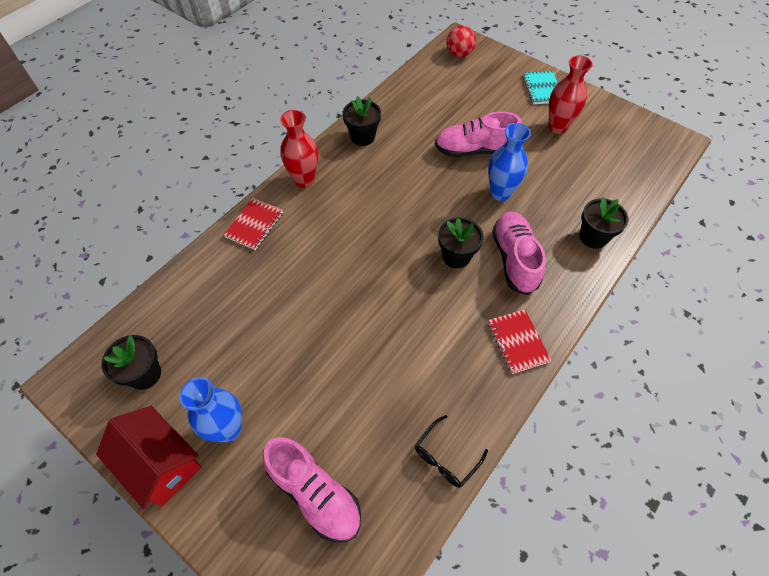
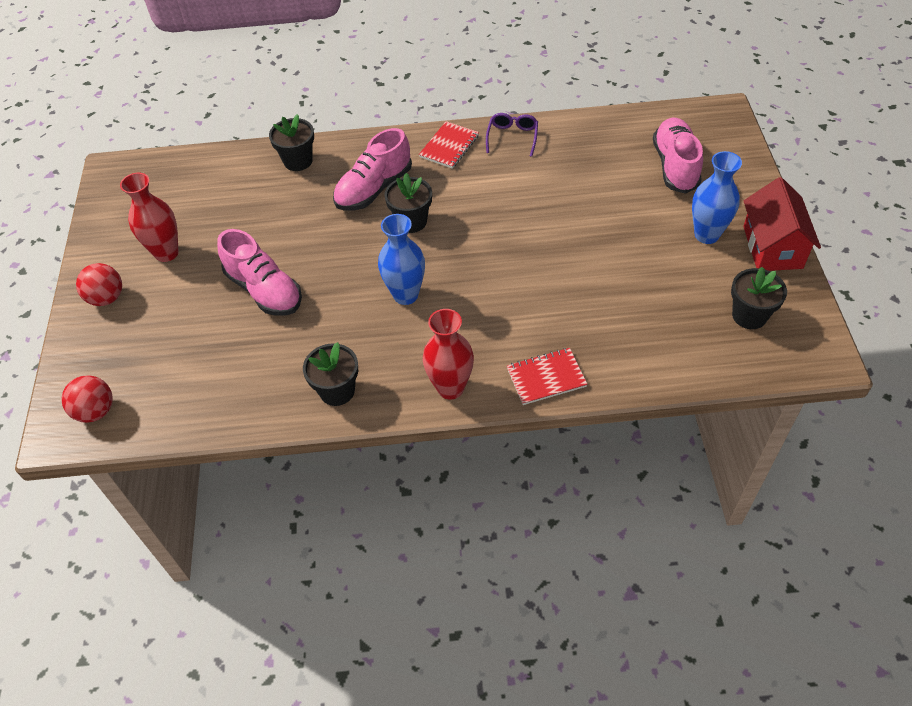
camera: 130 degrees left, 5 degrees down
black glasses [415,415,488,488] -> none
blue vase [488,123,531,201] -> blue vase moved to [378,214,425,305]
turquoise notebook [523,71,558,104] -> red ball [76,263,122,306]
none -> purple glasses [486,113,538,157]

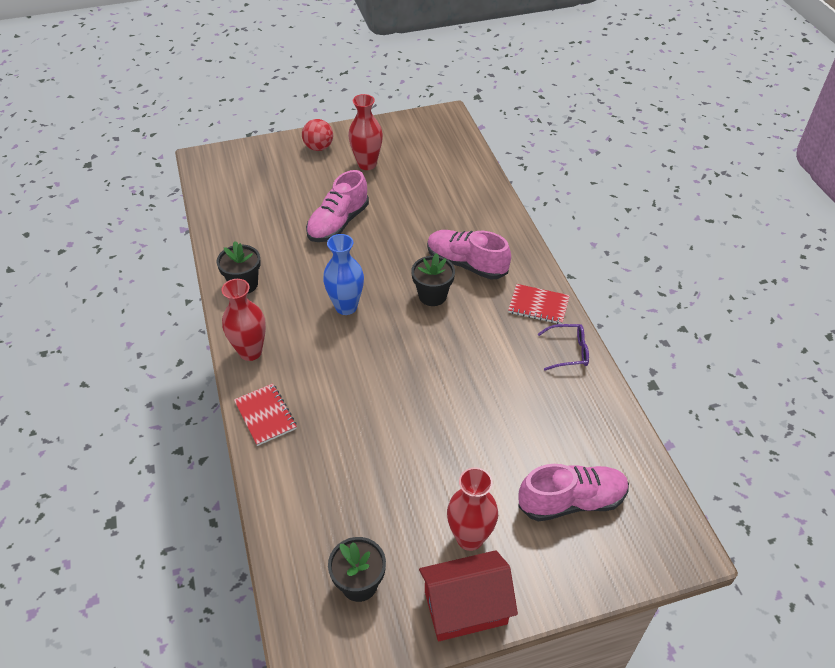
camera: 75 degrees right, 5 degrees down
red ball [61,375,113,423] -> none
black flower pot [269,114,314,171] -> none
blue vase [692,151,742,244] -> red vase [447,467,498,551]

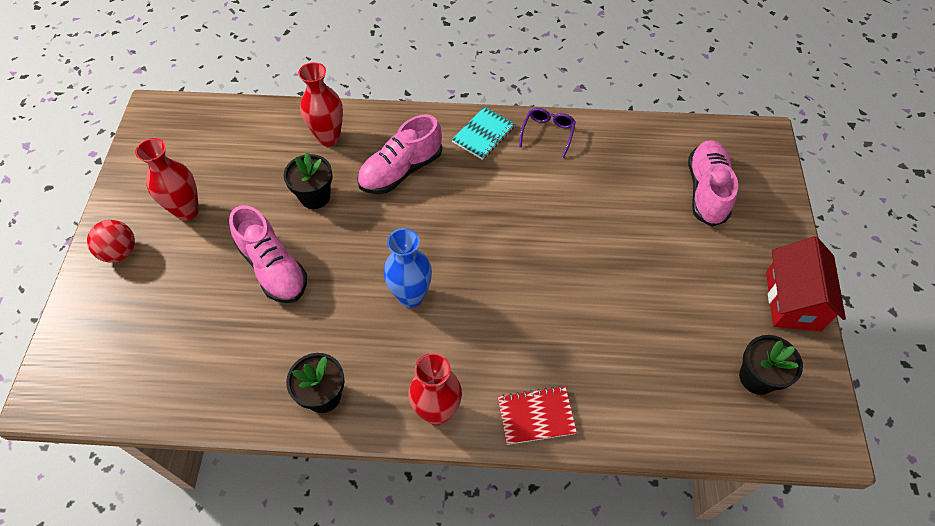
camera: 70 degrees left, 10 degrees up
black flower pot [411,253,455,306] -> black flower pot moved to [283,152,333,209]
red vase [447,467,498,551] -> red vase moved to [298,62,343,146]
red notebook [508,284,570,324] -> turquoise notebook [451,106,515,160]

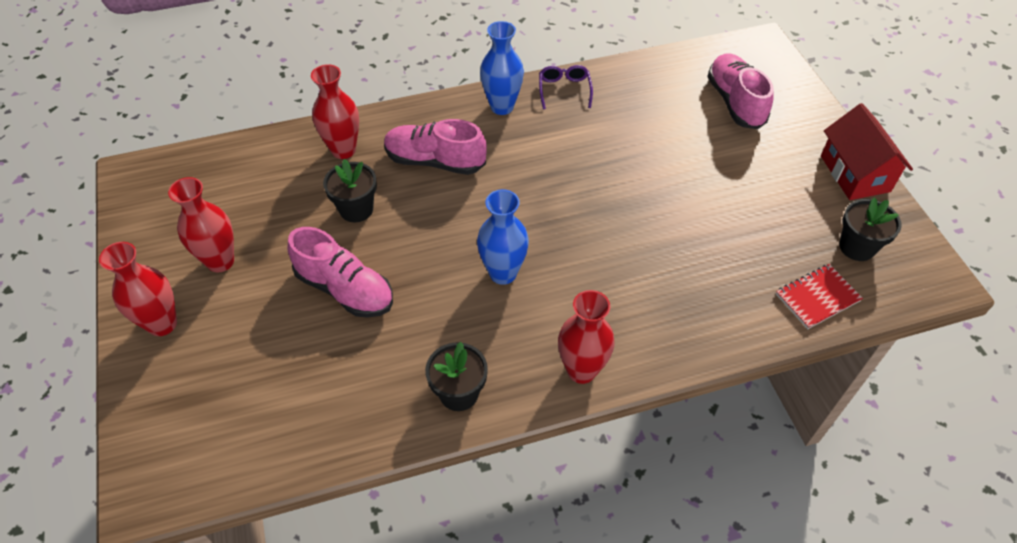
camera: 20 degrees left, 5 degrees down
red ball [87,220,135,262] -> red vase [99,242,177,336]
pink shoe [357,114,442,194] -> pink shoe turned 75 degrees clockwise [384,119,487,175]
turquoise notebook [451,106,515,160] -> blue vase [480,21,524,115]
red notebook [498,386,577,445] -> red notebook moved to [776,264,863,329]

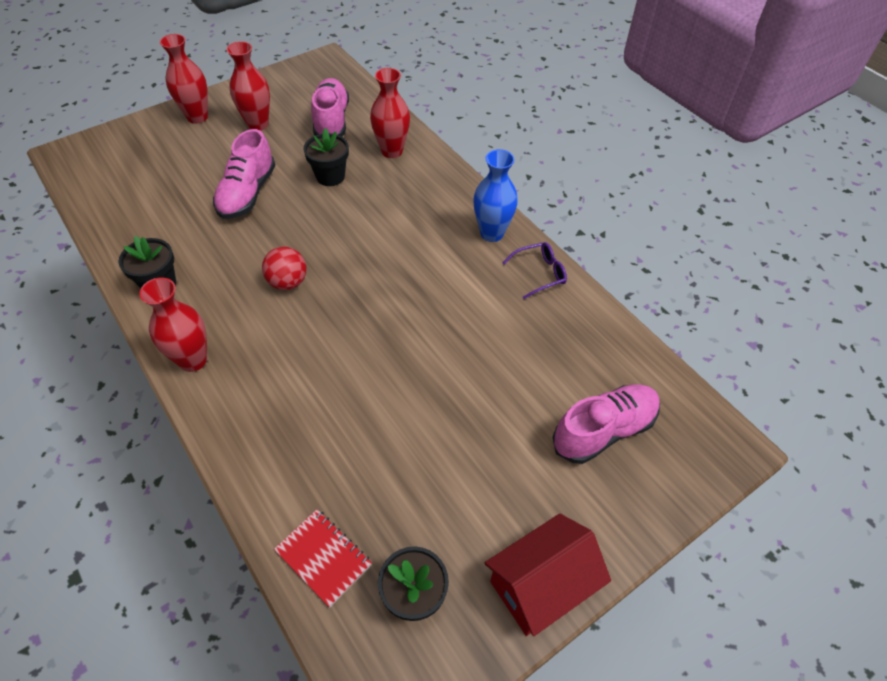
camera: 70 degrees right, 0 degrees up
pink shoe [384,119,487,175] -> pink shoe moved to [311,78,349,136]
blue vase [477,189,529,285] -> red ball [262,247,307,290]

